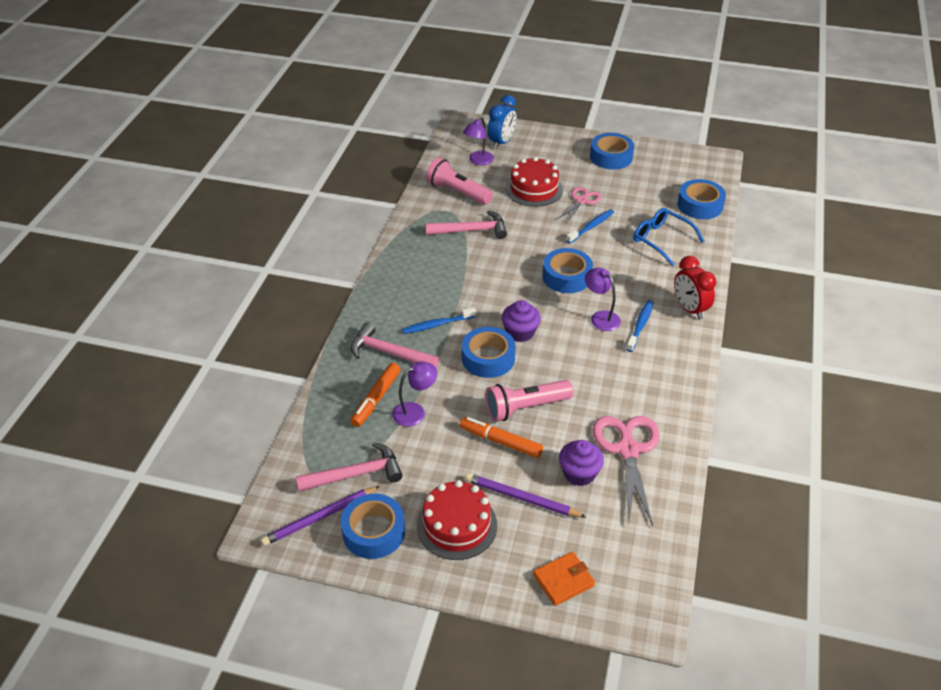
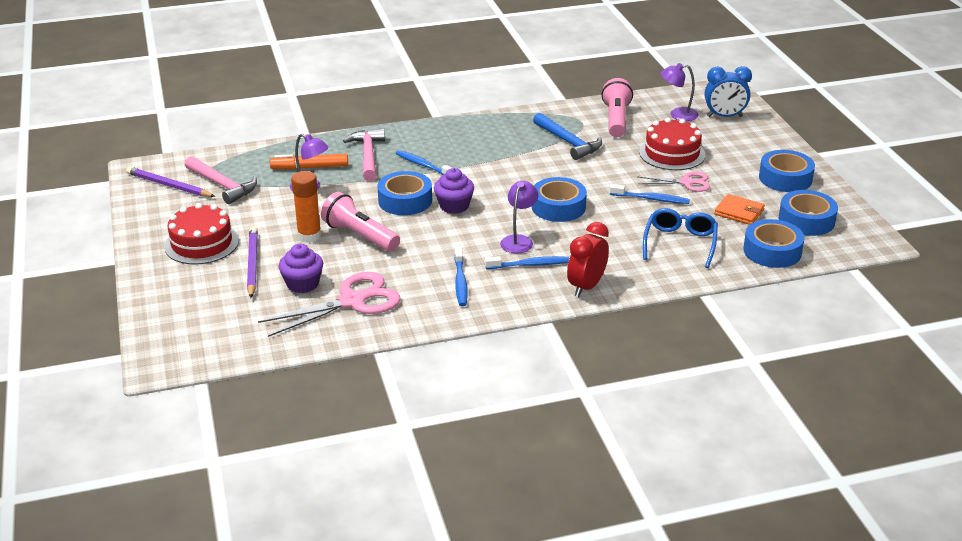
camera: 60 degrees right, 10 degrees down
blue tape [340,494,405,559] -> blue tape moved to [779,190,838,236]
pink hammer [425,210,507,239] -> blue hammer [533,113,602,160]
orange marker [460,417,543,458] -> orange glue stick [291,171,321,243]
orange wallet [533,552,595,606] -> orange wallet moved to [714,194,765,225]
none -> blue toothbrush [454,247,468,306]

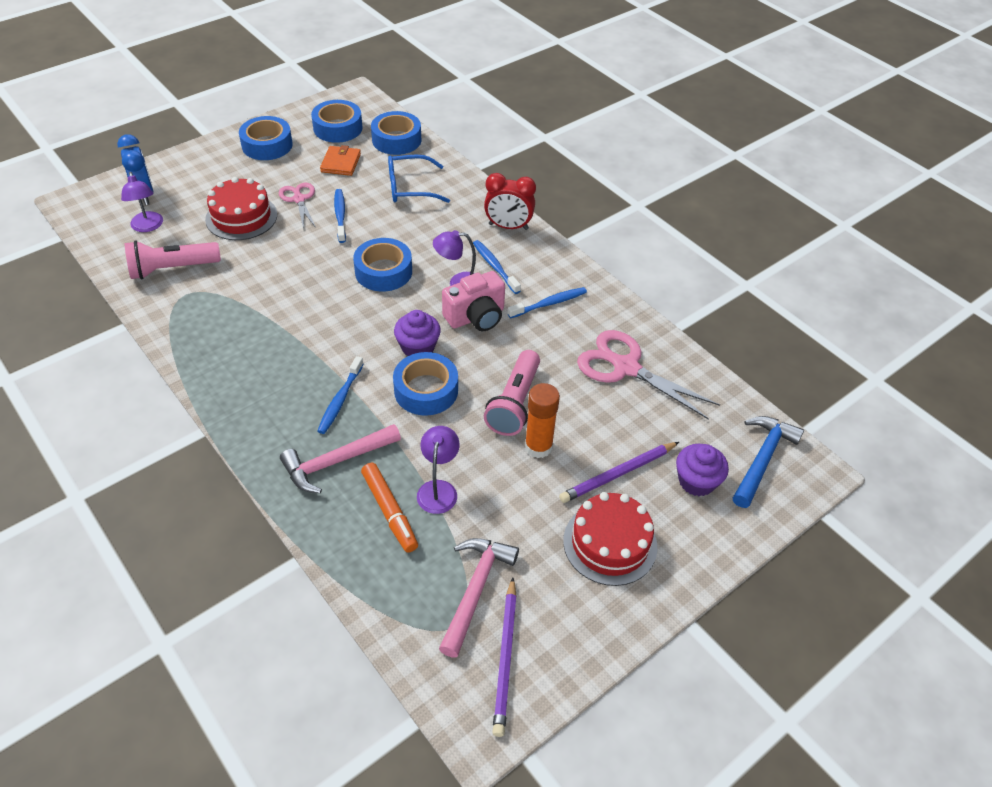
camera: 115 degrees left, 15 degrees up
purple cupcake [279,244,323,293] -> purple cupcake moved to [676,444,729,496]
blue hammer [533,113,602,160] -> blue hammer moved to [733,416,804,508]
none -> pink camera [442,271,505,331]

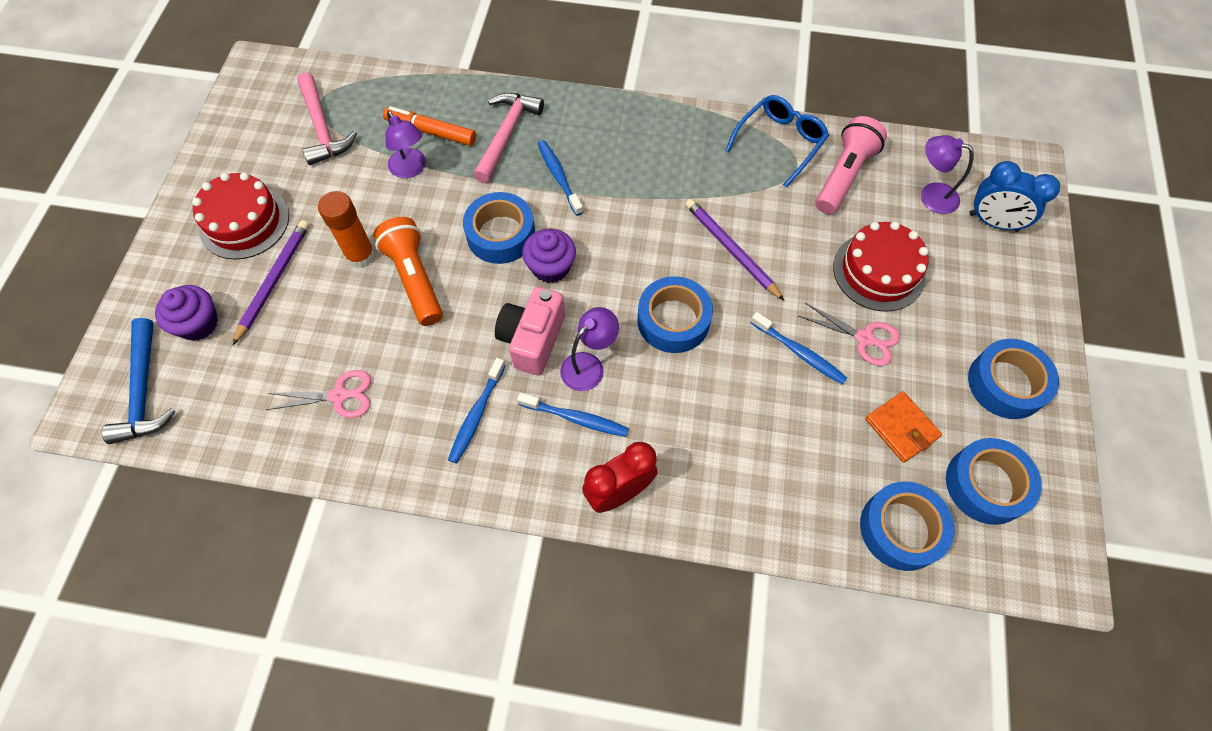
camera: 140 degrees right, 15 degrees up
blue glasses [388,155,450,203] -> blue glasses moved to [725,95,829,188]
pink flashlight [484,350,540,436] -> orange flashlight [373,217,443,326]
purple pencil [492,578,517,737] -> purple pencil moved to [685,199,784,301]
pink scissors [577,330,720,420] -> pink scissors [266,370,371,418], size x0.59

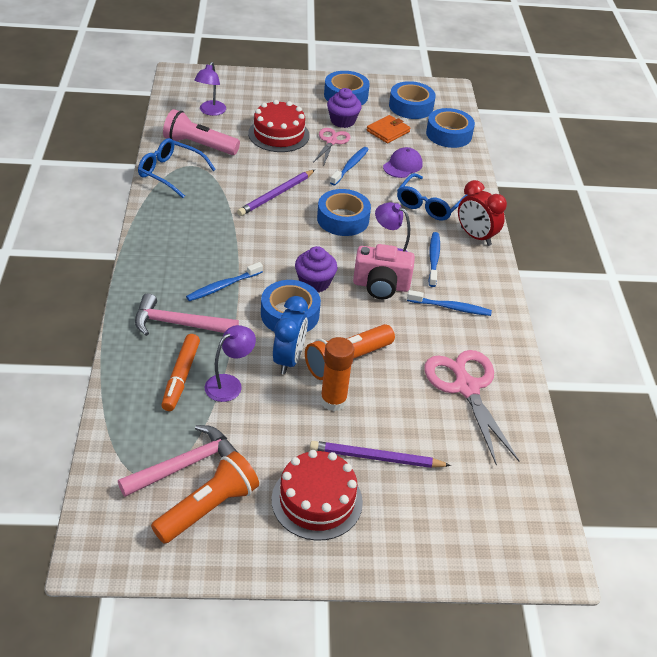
camera: 105 degrees left, 20 degrees down
blue hammer [102,318,176,444] -> none
purple cupcake [155,285,218,341] -> purple cupcake moved to [327,88,362,128]
pink scissors [266,370,371,418] -> pink scissors [424,350,520,465], size x1.70
blue clock [969,161,1060,232] -> blue clock moved to [273,296,308,375]
none -> orange flashlight [151,451,259,544]
none -> purple cap [383,147,423,178]
none -> blue glasses [397,173,467,220]

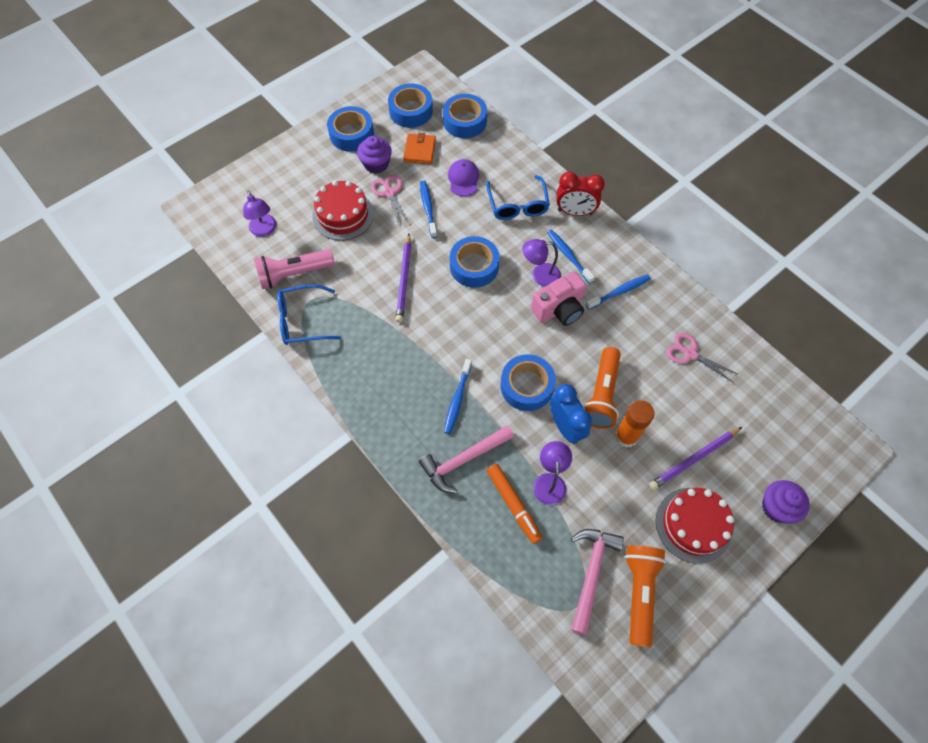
camera: 35 degrees left, 20 degrees up
purple cupcake [295,246,338,293] -> purple cupcake moved to [762,480,810,524]
pink scissors [424,350,520,465] -> pink scissors [666,333,738,382], size x0.59

